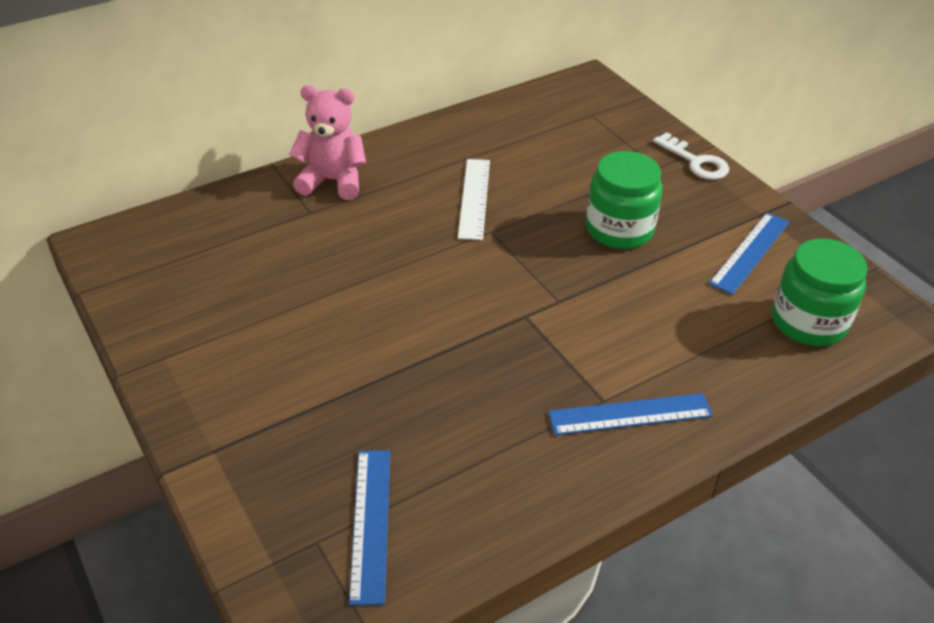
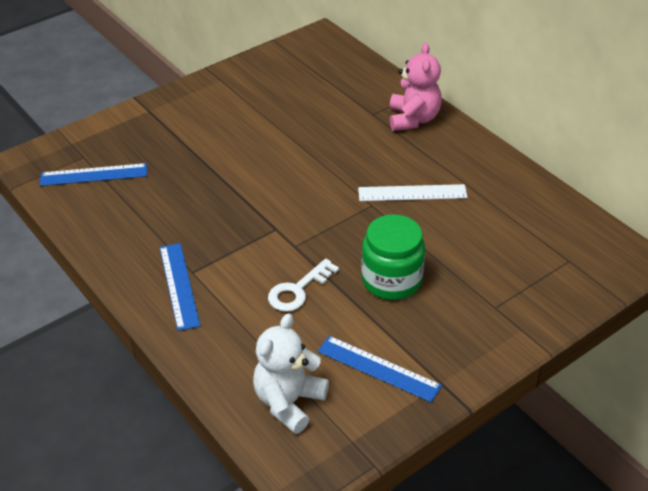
camera: 85 degrees right, 0 degrees up
white key [653,132,729,180] -> white key moved to [268,259,339,312]
green jar [772,239,867,346] -> white teddy bear [253,313,329,434]

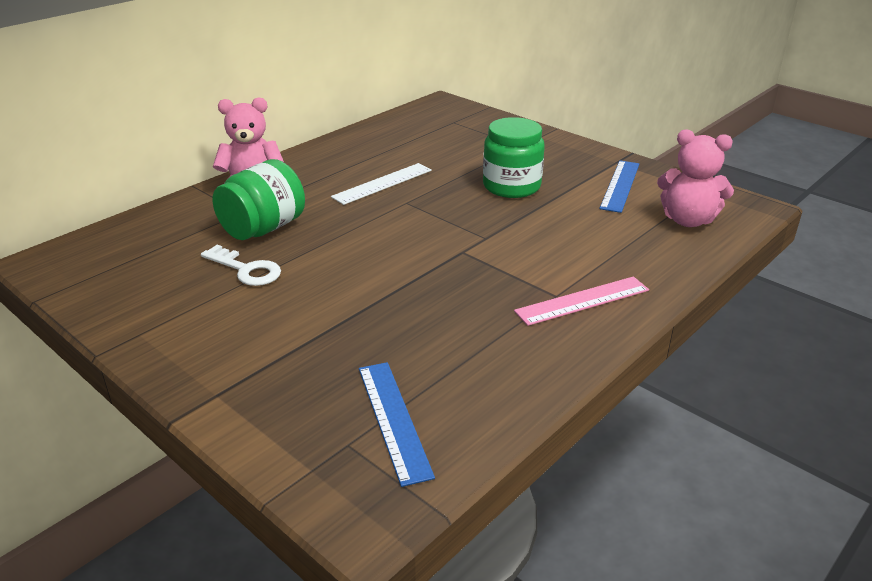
camera: 100 degrees left, 10 degrees down
blue ruler [160,243,200,331] -> pink ruler [514,276,649,326]
white teddy bear [253,313,329,434] -> pink teddy bear [657,129,734,227]
white key [268,259,339,312] -> white key moved to [201,245,281,286]
white ruler [358,184,468,201] -> white ruler turned 60 degrees clockwise [331,163,432,205]
none -> green jar [212,159,305,240]

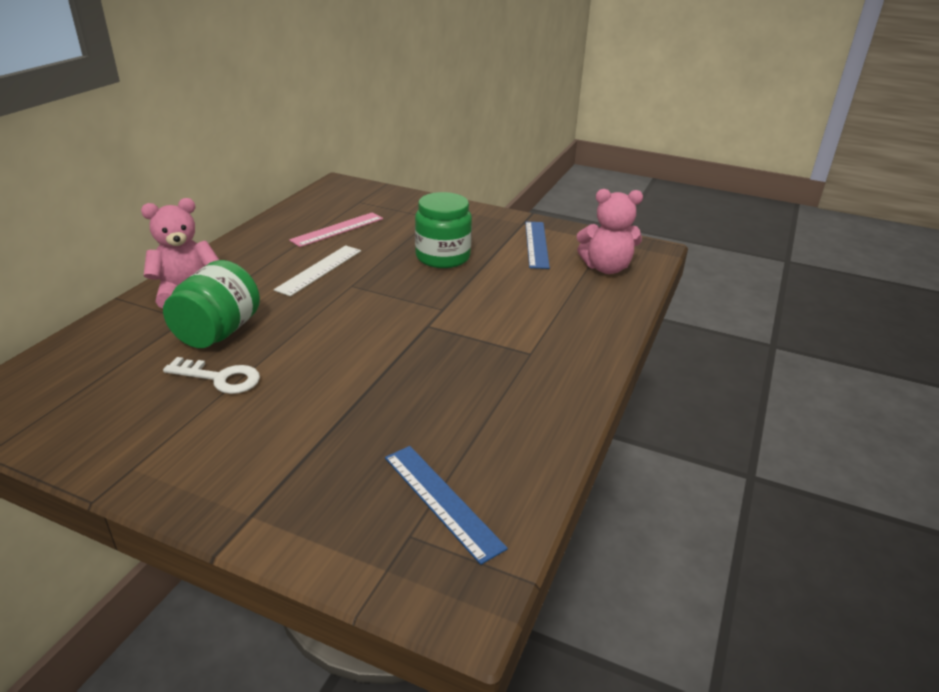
camera: 20 degrees left, 0 degrees up
pink ruler [514,276,649,326] -> pink ruler moved to [289,213,383,247]

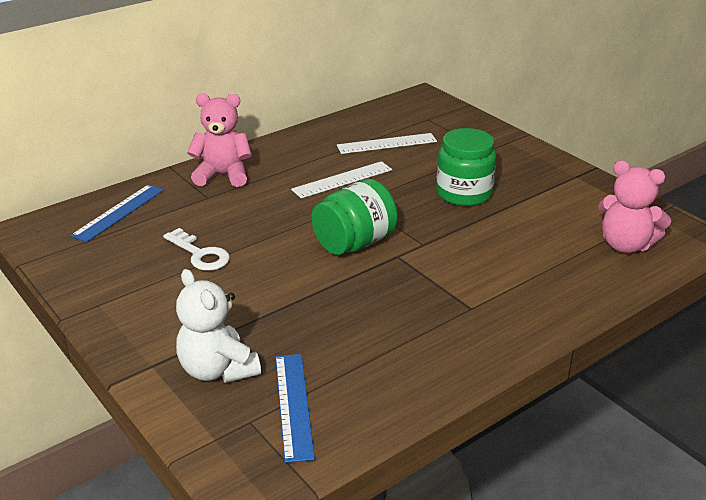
camera: 30 degrees right, 0 degrees up
green jar [163,260,260,348] -> green jar moved to [312,179,398,255]
pink ruler [289,213,383,247] -> white ruler [337,133,437,154]
blue ruler [525,222,550,269] -> blue ruler moved to [70,184,164,242]
none -> white teddy bear [176,269,261,383]

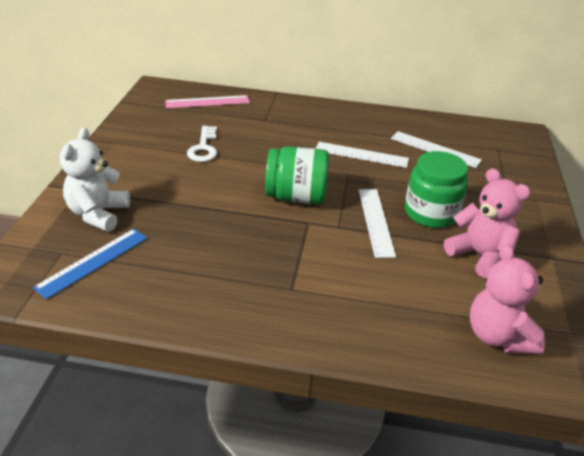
camera: 45 degrees right, 5 degrees up
blue ruler [70,184,164,242] -> pink ruler [165,95,250,108]
pink teddy bear [187,93,252,187] -> pink teddy bear moved to [444,168,531,278]
none -> white ruler [359,189,396,258]

